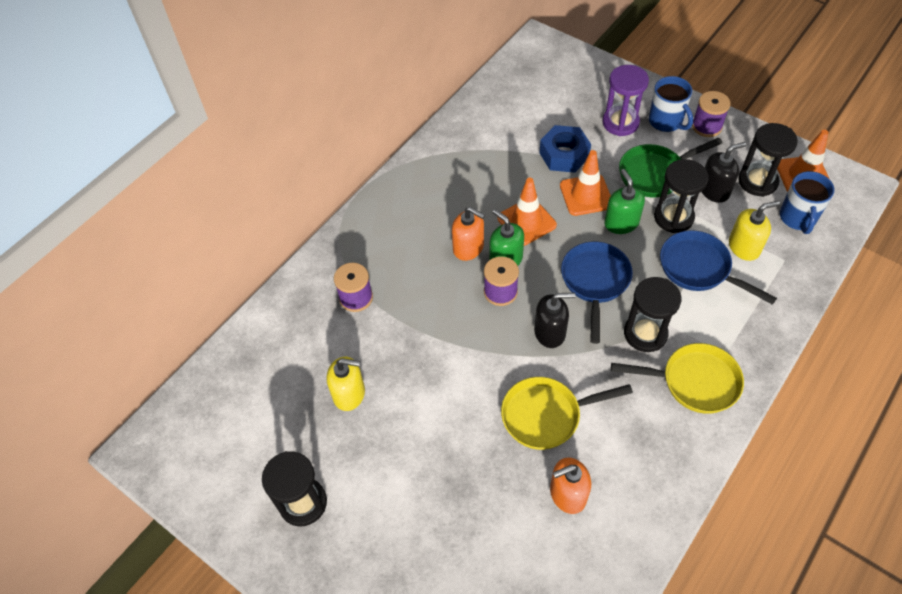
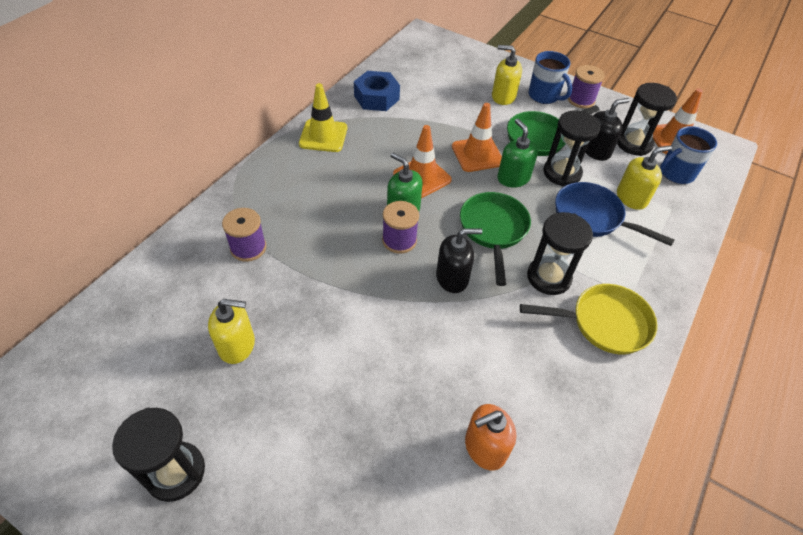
camera: 10 degrees left, 5 degrees down
orange soap dispenser [452,207,485,261] -> none
yellow pan [501,377,633,450] -> none
blue nut [539,125,591,173] -> blue nut moved to [354,71,400,111]
blue pan [561,242,633,344] -> green pan [460,192,531,286]
purple hourglass [602,65,649,136] -> yellow soap dispenser [492,45,522,105]
blue mug [780,171,835,234] -> blue mug turned 60 degrees clockwise [660,126,717,184]
none -> yellow traffic cone [299,83,347,152]

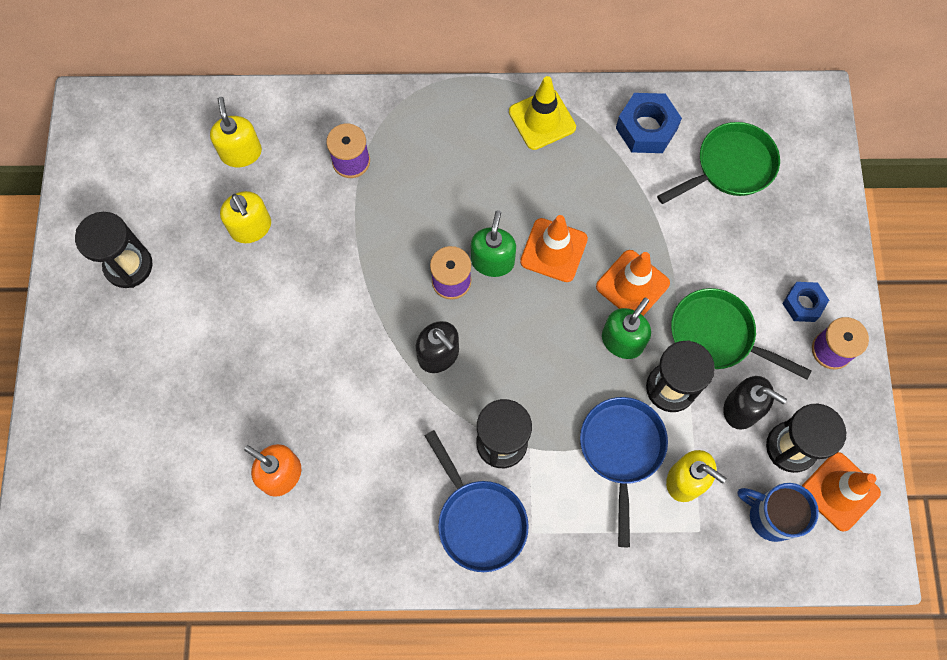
camera: 60 degrees right, 20 degrees up
green pan [460,192,531,286] -> green pan moved to [657,122,780,204]
yellow soap dispenser [492,45,522,105] -> yellow soap dispenser moved to [210,97,262,167]
yellow pan [520,284,658,355] -> blue pan [425,430,529,572]
blue mug [529,51,572,104] -> blue nut [782,282,829,322]

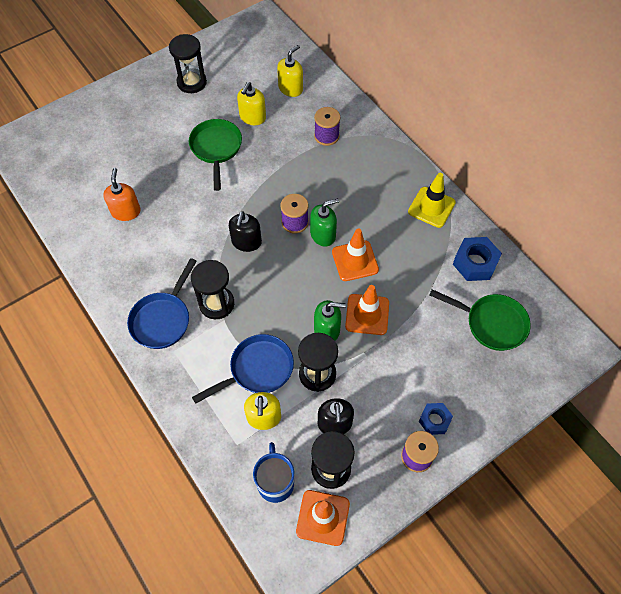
camera: 55 degrees right, 10 degrees down
green pan [671,288,812,380] -> green pan moved to [189,119,242,191]

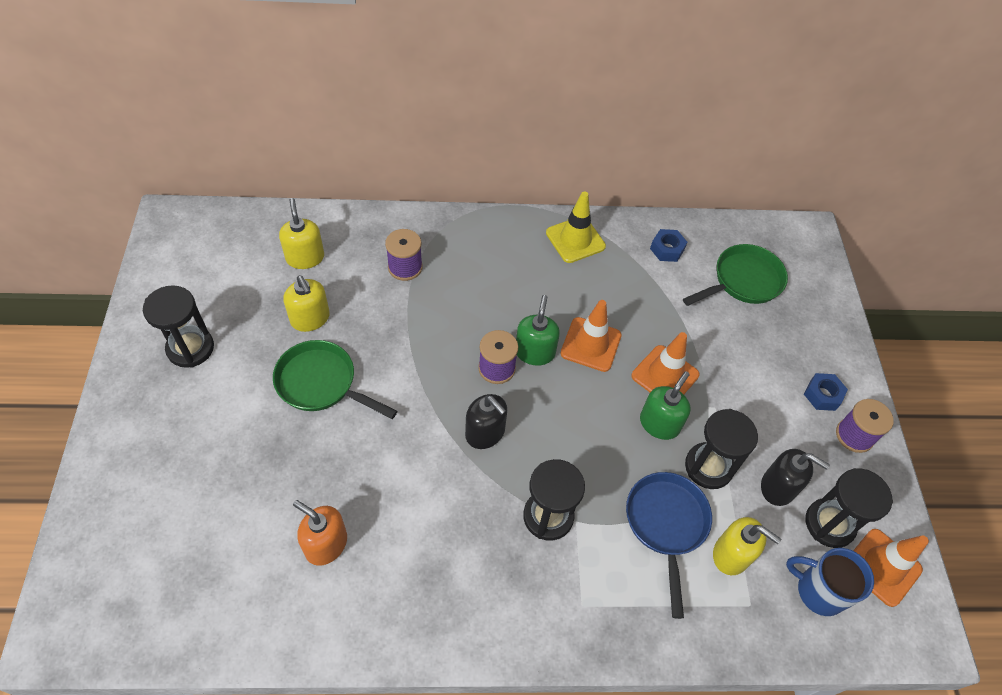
camera: 60 degrees left, 5 degrees down
blue pan [127,258,197,349] -> none
blue nut [453,237,502,281] -> blue nut [650,229,687,262], size x0.64

